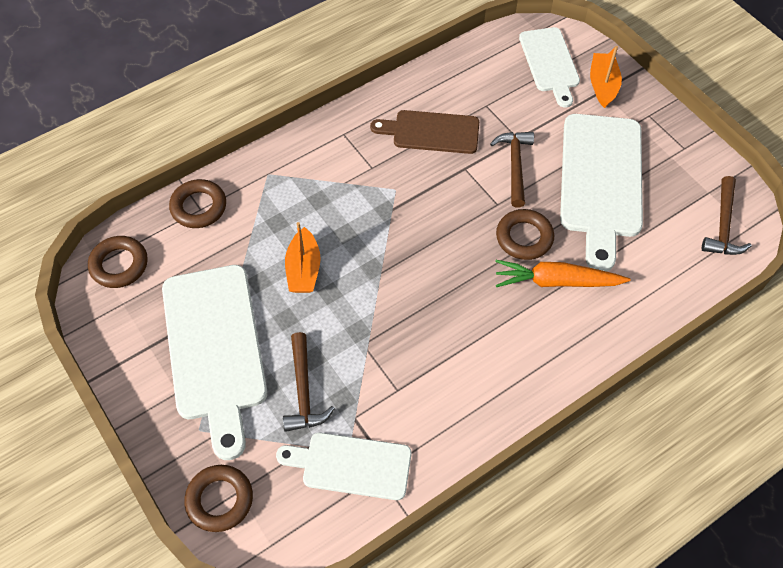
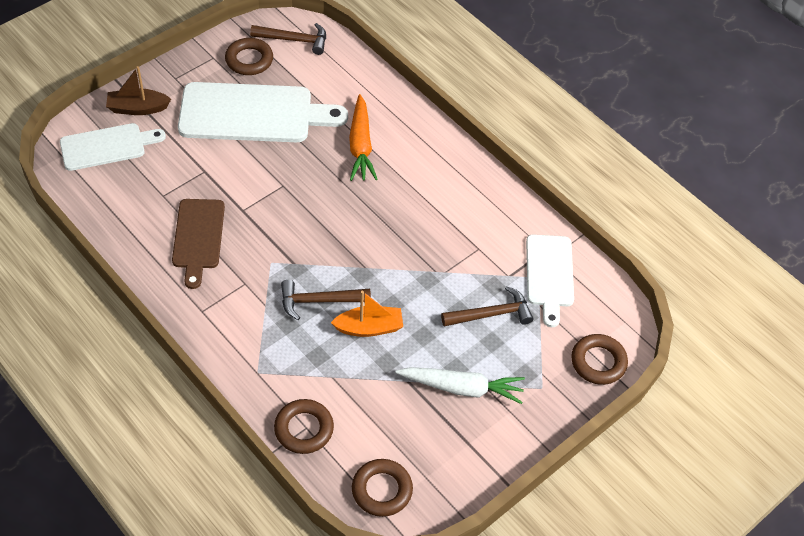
camera: 100 degrees left, 5 degrees down
white cutting board [162,265,267,460] -> white carrot [395,367,525,404]
brown hammer [490,132,534,208] -> brown hammer moved to [281,280,371,320]
brown ring [496,209,554,260] -> brown ring moved to [225,38,273,75]
orange boat [590,46,622,108] -> brown boat [106,66,171,115]

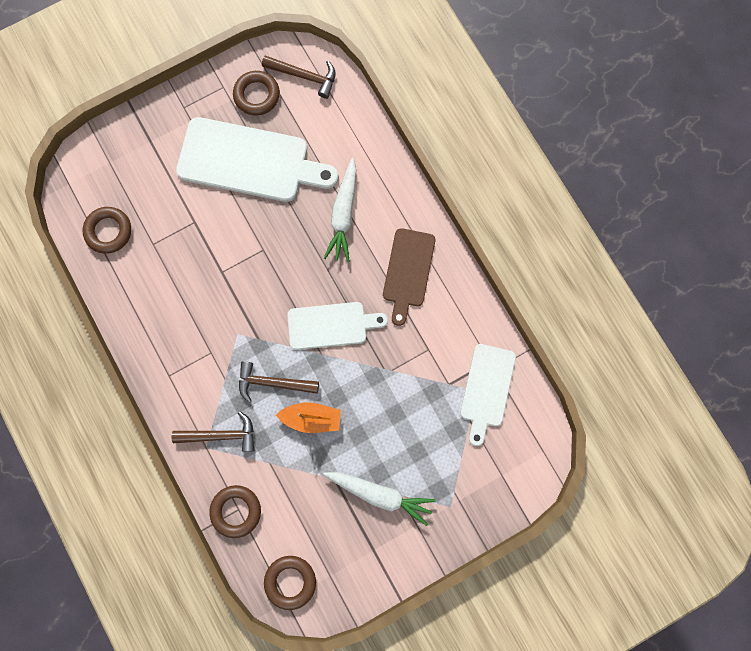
camera: 15 degrees right, 25 degrees up
white cutting board [60,123,166,171] -> white cutting board moved to [287,302,388,350]
brown boat [106,66,171,115] -> none
brown cutting board [172,199,225,289] -> brown cutting board moved to [383,228,435,326]
orange carrot [349,94,378,181] -> white carrot [324,158,356,262]
brown hammer [441,286,533,327] -> brown hammer moved to [172,411,254,452]
brown ring [571,334,628,385] -> brown ring moved to [82,207,131,253]

